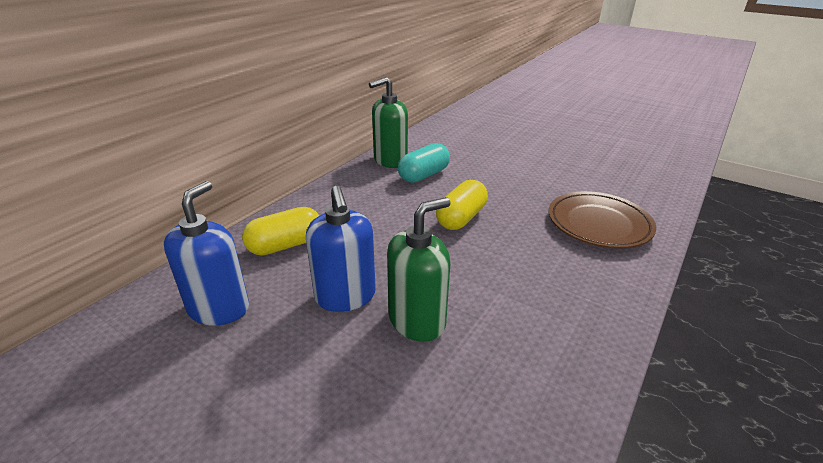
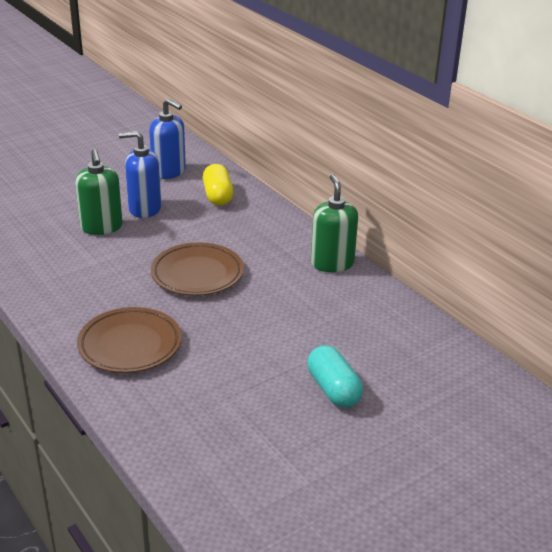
camera: 110 degrees right, 0 degrees up
turquoise capsule [398,143,450,183] -> turquoise capsule moved to [307,345,363,408]
yellow capsule [436,180,488,230] -> brown plate [151,242,244,296]

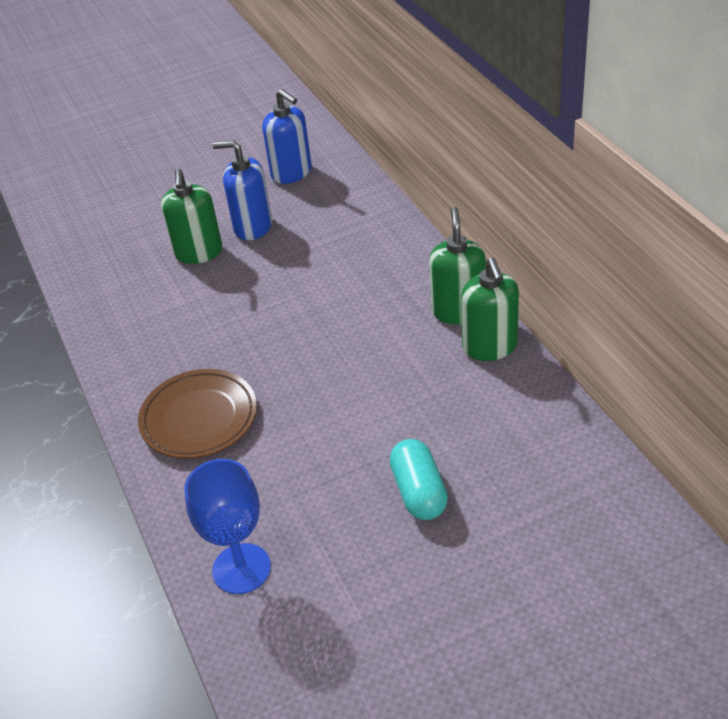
camera: 15 degrees right, 10 degrees up
brown plate [151,242,244,296] -> none
yellow capsule [203,164,233,206] -> none
none -> blue goblet [184,459,271,594]
none -> green soap dispenser [461,258,519,361]

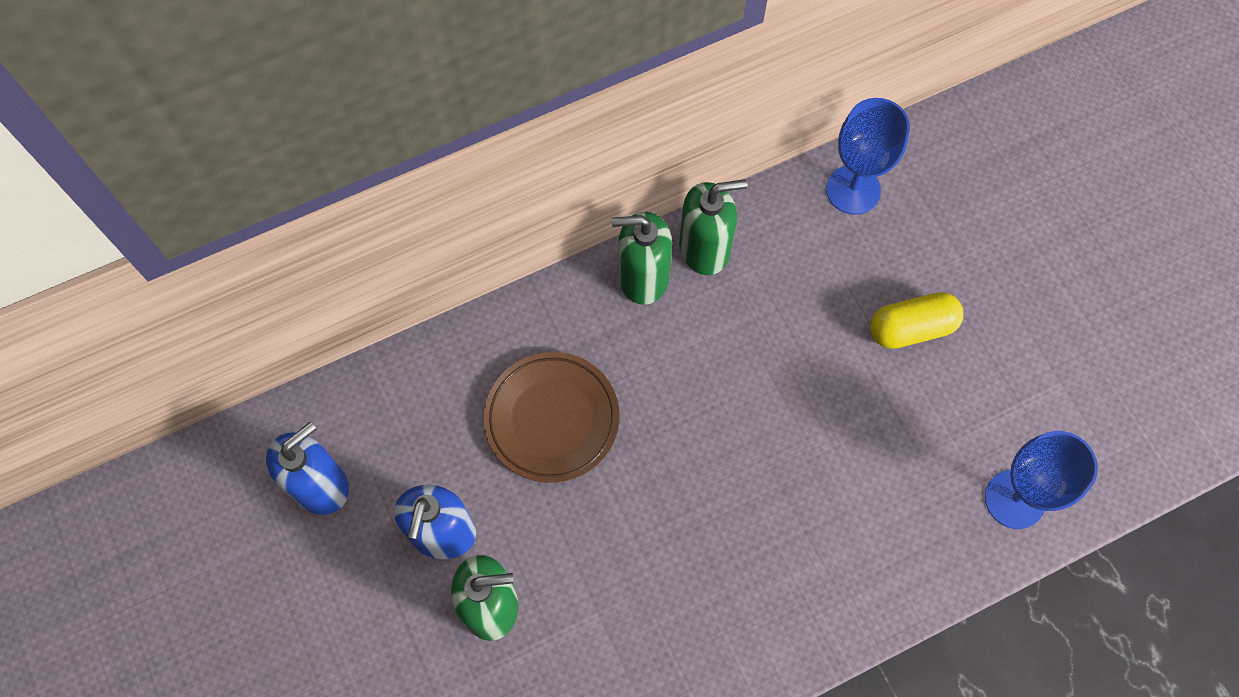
camera: 95 degrees left, 25 degrees up
brown plate [138,369,257,459] -> brown plate moved to [484,352,620,483]
turquoise capsule [390,439,448,520] -> yellow capsule [870,292,964,349]
none -> blue goblet [826,98,910,215]

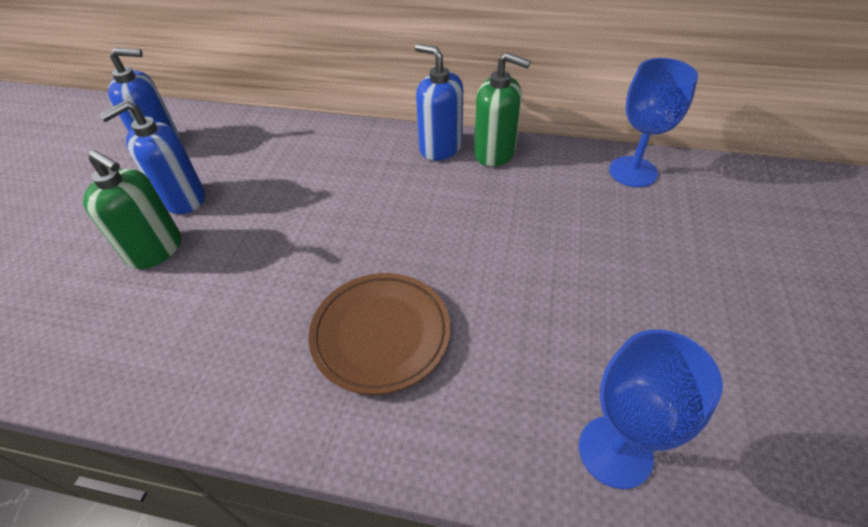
camera: 40 degrees right, 20 degrees down
brown plate [484,352,620,483] -> brown plate moved to [308,273,451,395]
green soap dispenser [612,212,672,305] -> blue soap dispenser [415,44,463,161]
yellow capsule [870,292,964,349] -> none

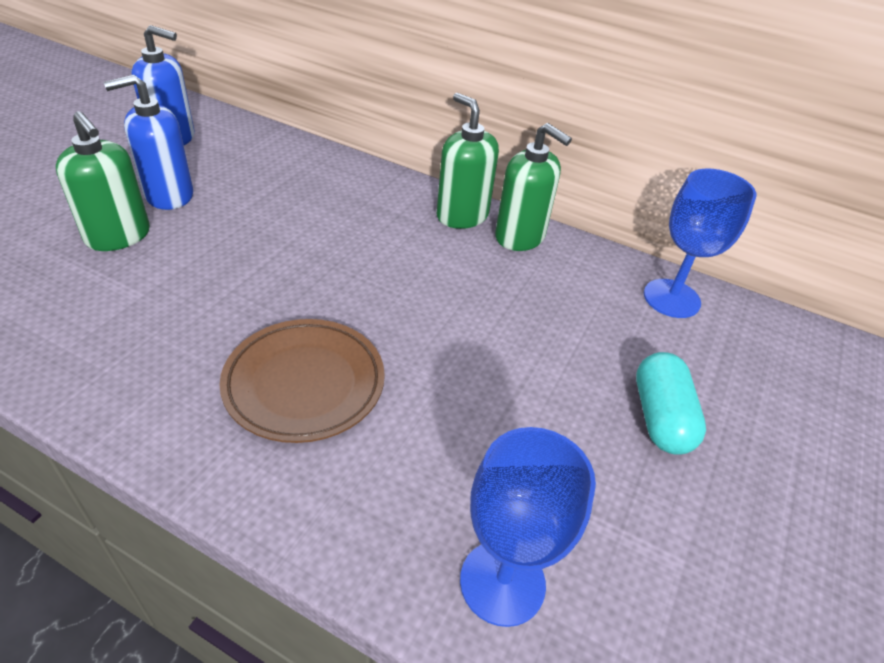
camera: 10 degrees right, 5 degrees down
blue soap dispenser [415,44,463,161] -> green soap dispenser [437,93,499,229]
none -> turquoise capsule [636,352,706,455]

